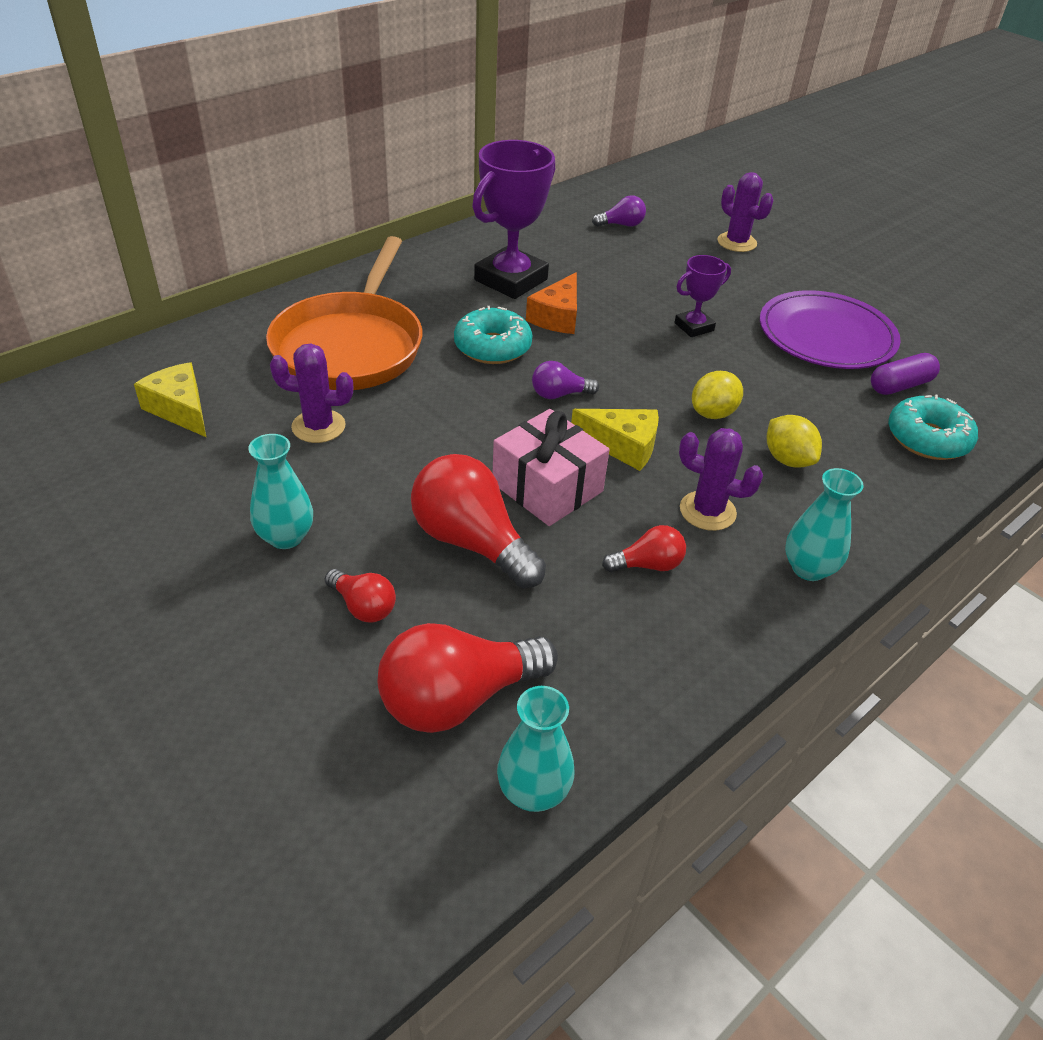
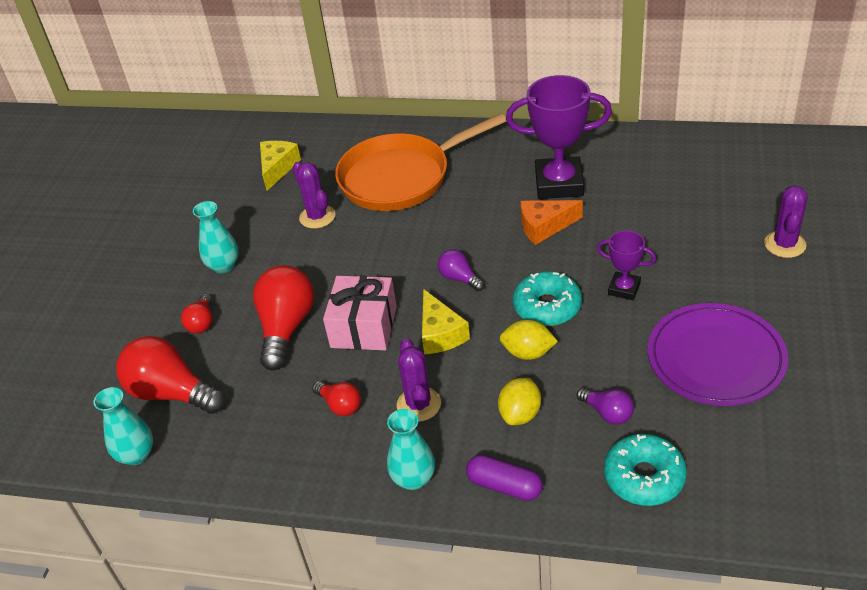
camera: 60 degrees right, 0 degrees up
turquoise donut [454,306,533,364] -> turquoise donut moved to [513,271,582,326]
purple light bulb [592,195,646,227] -> purple light bulb moved to [577,388,634,424]
purple capsule [871,353,940,395] -> purple capsule moved to [466,455,543,501]

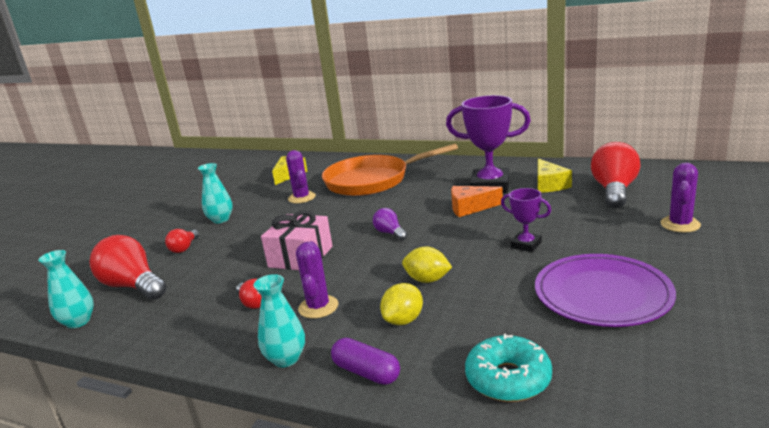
camera: 10 degrees right, 20 degrees down
red light bulb [253,265,314,371] -> red light bulb moved to [591,142,641,208]
yellow cheese [422,289,470,354] -> yellow cheese moved to [538,158,572,193]
turquoise donut [513,271,582,326] -> none
purple light bulb [577,388,634,424] -> none

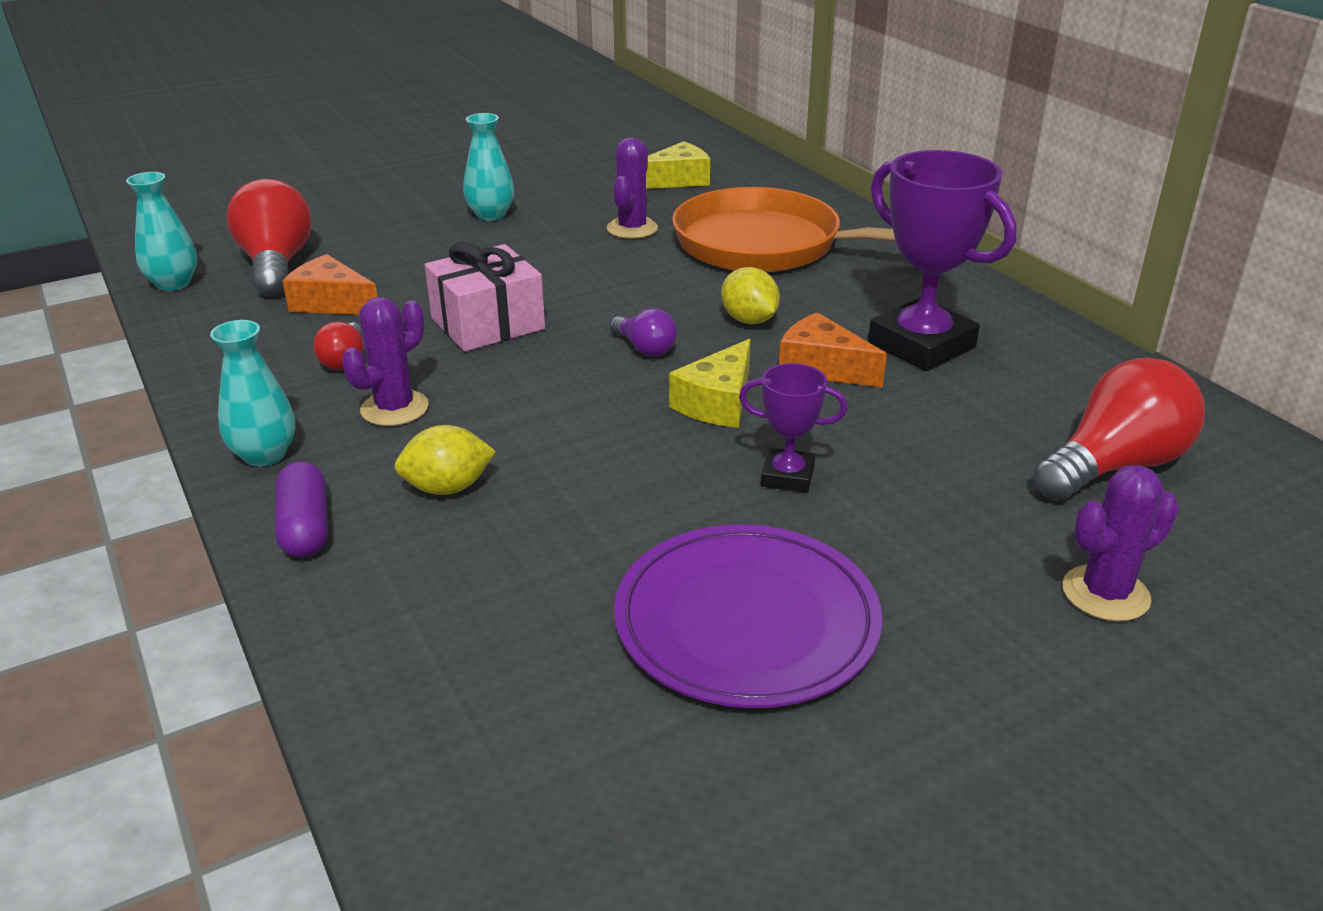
camera: 35 degrees right, 10 degrees up
red light bulb [165,229,199,253] -> none
purple light bulb [373,208,407,240] -> purple light bulb turned 135 degrees clockwise [610,308,677,356]
yellow lemon [402,247,452,283] -> yellow lemon moved to [721,267,780,324]
turquoise donut [465,334,552,402] -> none
purple trophy [501,188,551,252] -> purple trophy turned 60 degrees counterclockwise [739,363,848,493]
yellow cheese [538,158,572,193] -> yellow cheese moved to [669,339,751,428]
none -> orange cheese [283,254,377,315]

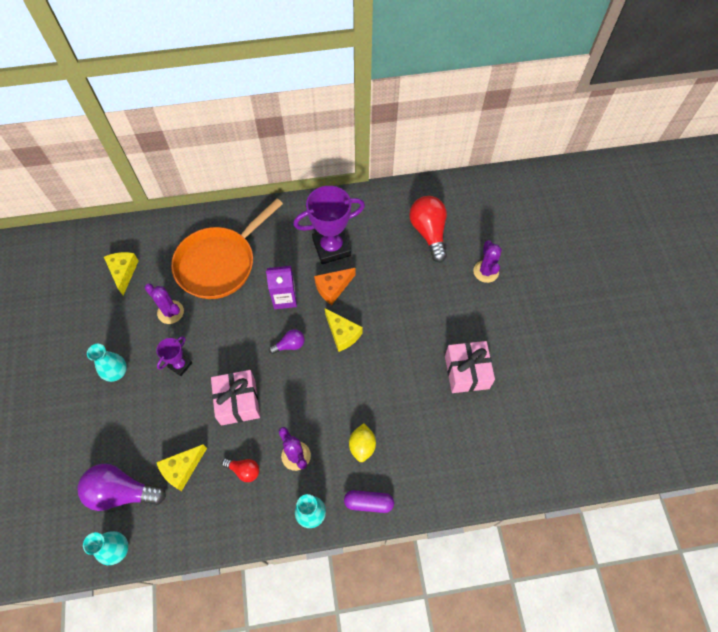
camera: 70 degrees left, 30 degrees up
red light bulb [227,179,312,297] -> purple light bulb [77,464,166,511]
orange cheese [283,254,377,315] -> yellow cheese [156,444,207,491]
purple plate [614,524,882,708] -> pink gift [445,341,495,393]
yellow lemon [721,267,780,324] -> purple carton [266,266,297,309]
purple trophy [739,363,848,493] -> purple trophy moved to [156,336,192,376]

